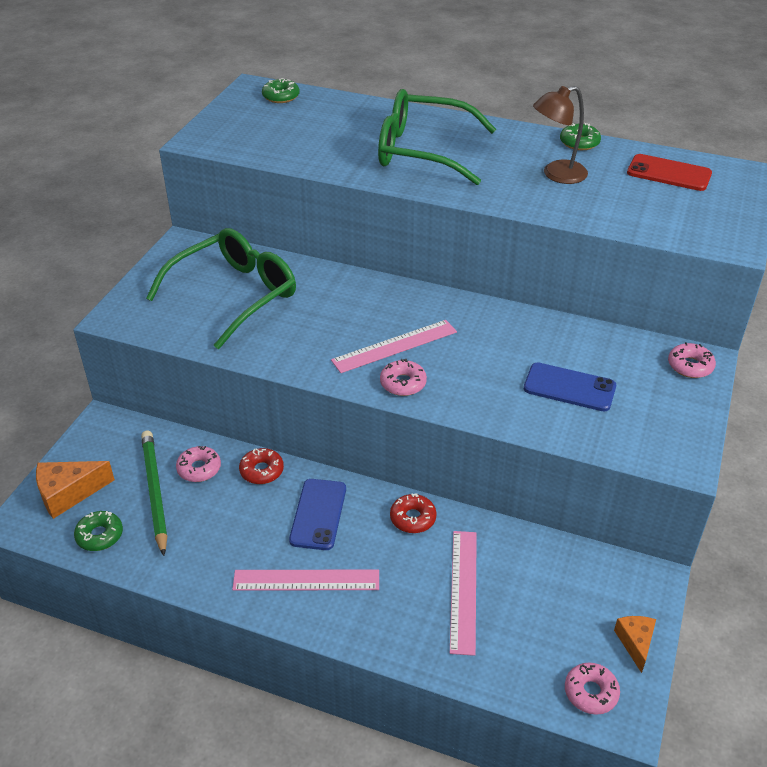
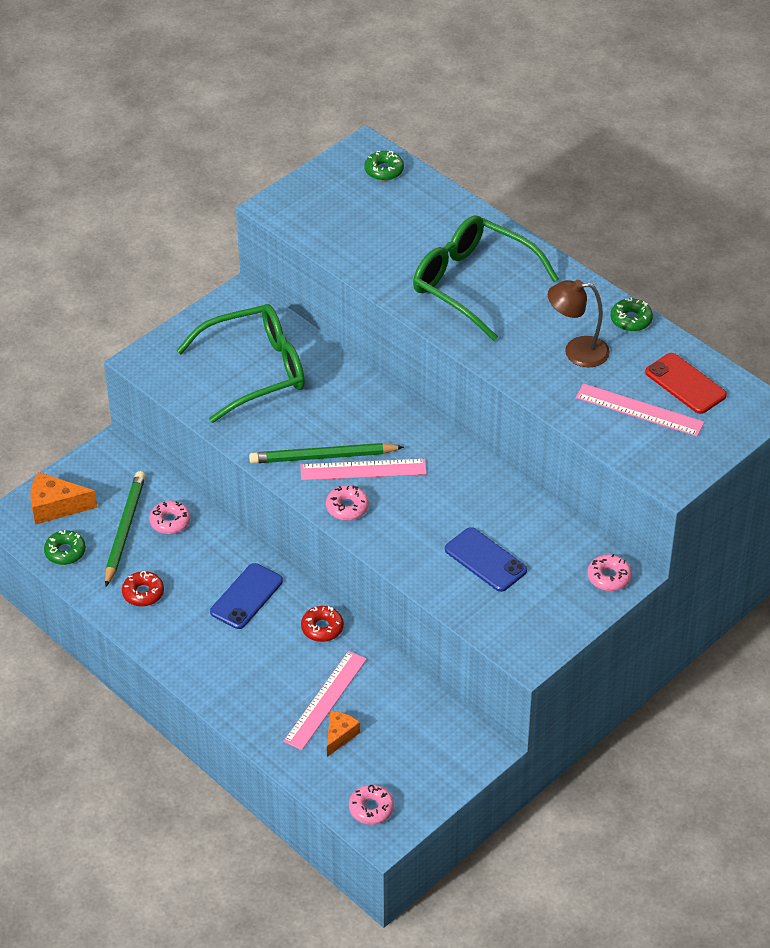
camera: 25 degrees right, 5 degrees up
pink ruler [232,569,379,591] -> pink ruler moved to [576,383,705,437]
red donut [239,448,284,484] -> red donut moved to [122,571,164,606]
orange cheese [614,616,656,673] -> orange cheese moved to [327,711,360,757]
none -> green pencil [249,443,404,464]

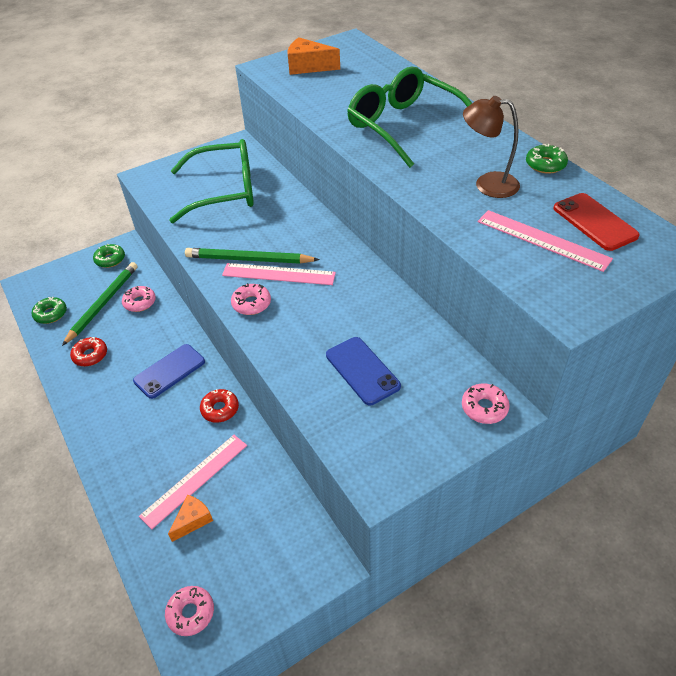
camera: 15 degrees right, 0 degrees up
orange cheese [30,472,97,525] -> orange cheese moved to [288,38,340,75]
green donut [364,151,404,181] -> green donut moved to [93,244,125,268]

